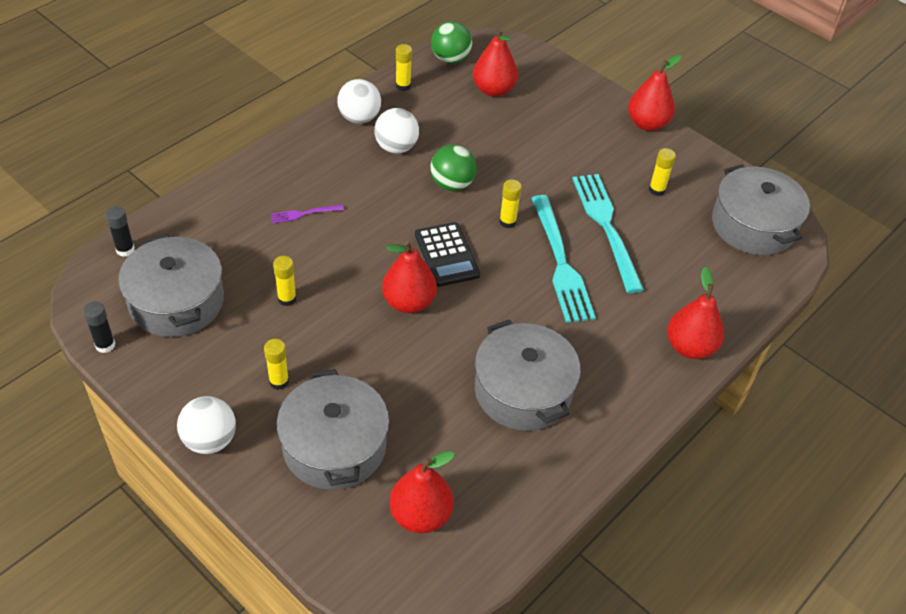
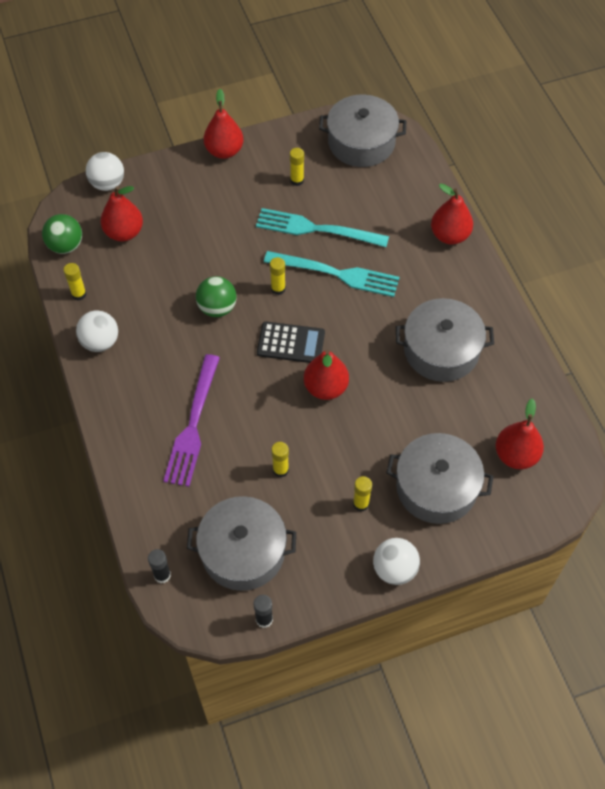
camera: 60 degrees left, 10 degrees up
purple fork [271,205,344,223] -> purple fork [163,354,220,487], size x2.25
white ball [374,108,419,154] -> white ball moved to [86,152,124,191]

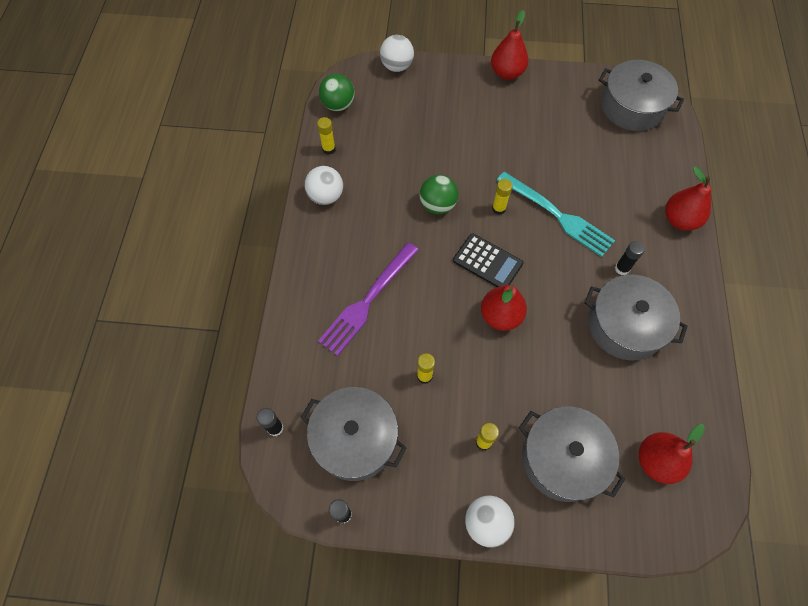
camera: 25 degrees right, 5 degrees up
red pear [100,186,143,241] -> none
turquoise fork [256,208,389,247] -> none
yellow glue stick [290,148,304,186] -> none
none -> black glue stick [615,241,645,275]

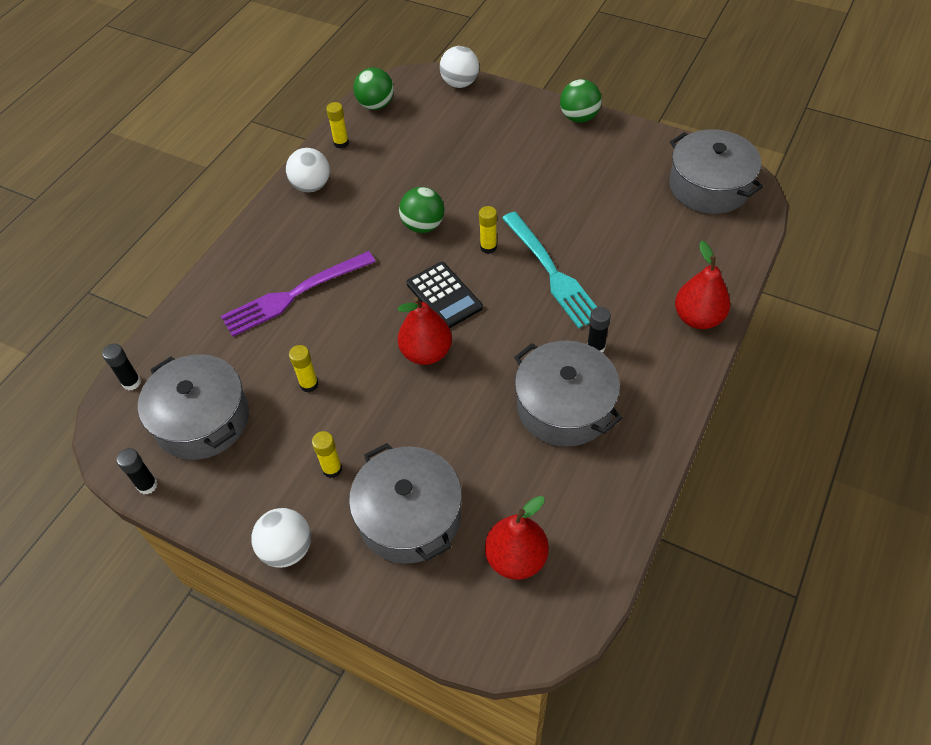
camera: 25 degrees right, 10 degrees down
red pear [491,10,529,80] -> green ball [560,79,602,123]

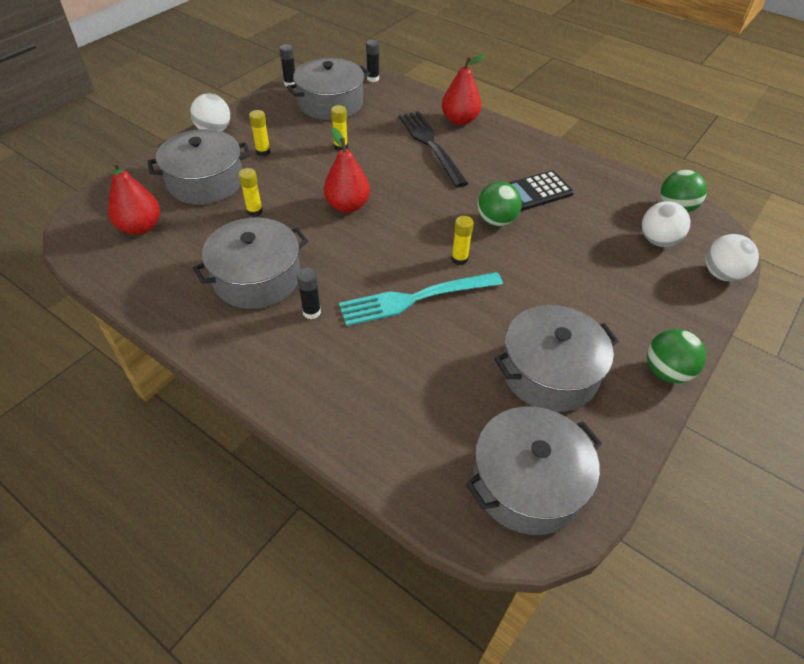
camera: 95 degrees right, 5 degrees down
purple fork [221,251,376,337] -> black fork [399,111,469,188]
white ball [286,148,330,192] -> white ball moved to [642,201,690,247]
yellow glue stick [326,102,349,149] -> yellow glue stick moved to [239,168,263,217]
black calculator [407,262,483,328] -> black calculator moved to [509,170,574,211]
red pear [675,241,730,329] -> red pear moved to [442,54,485,126]
none -> grey pot [494,305,619,412]

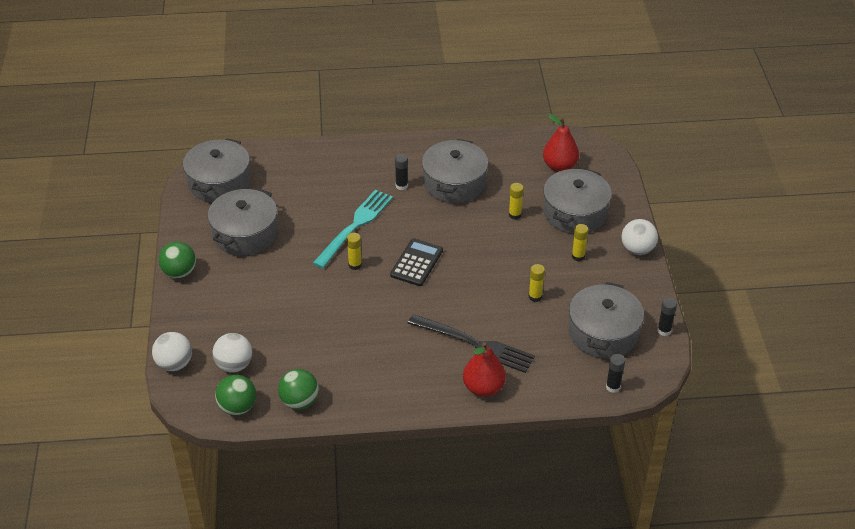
camera: 140 degrees right, 5 degrees down
red pear [324,128,370,213] -> none
green ball [477,181,522,226] -> green ball moved to [278,369,319,410]
black calculator [509,170,574,211] -> black calculator moved to [390,239,443,286]

